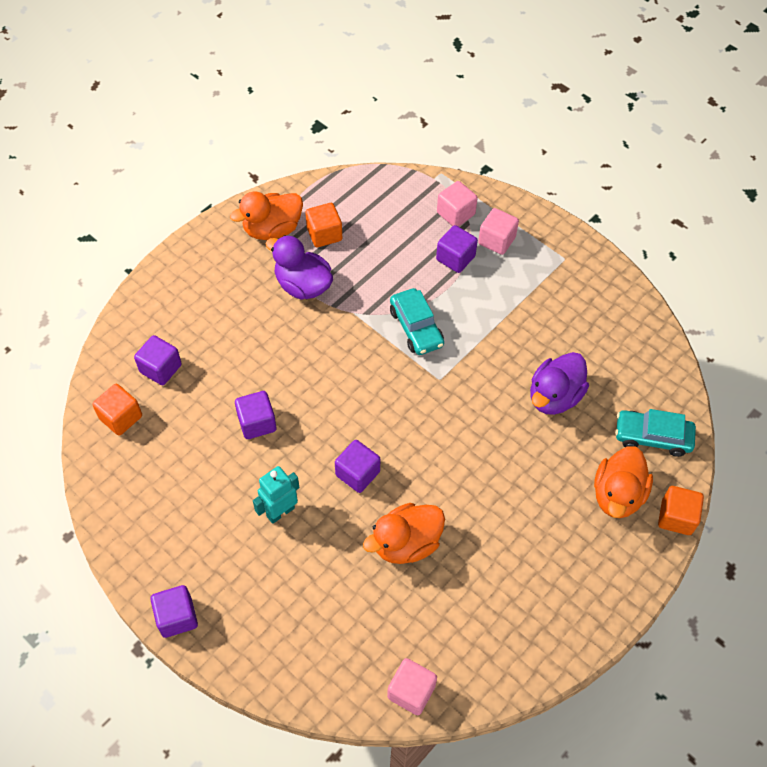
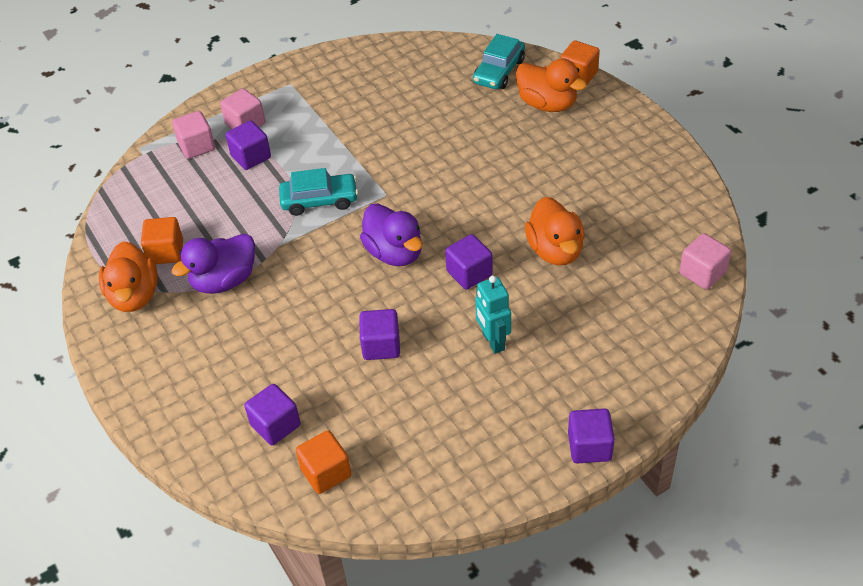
camera: 70 degrees left, 10 degrees down
purple duck [530,352,589,415] -> purple duck moved to [360,204,423,266]

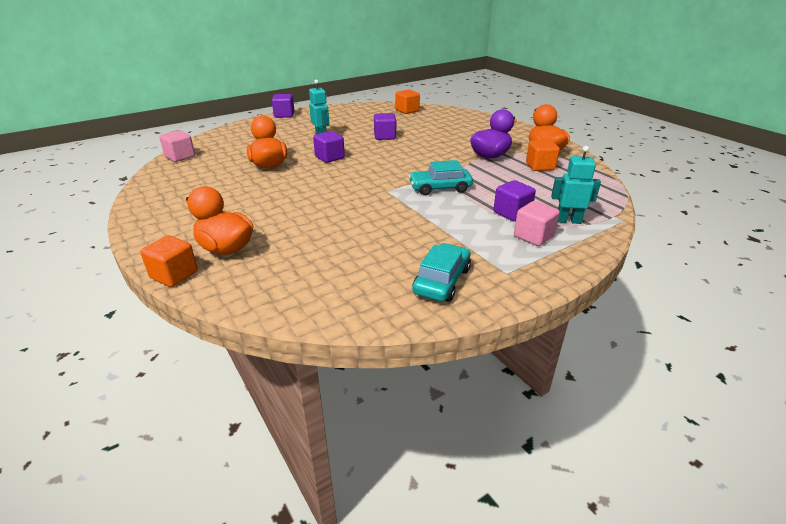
camera: 175 degrees right, 15 degrees down
pink cube [172,111,215,159] -> turquoise robot [551,146,601,224]
purple cube [244,384,300,445] -> none
purple duck [360,204,423,266] -> none
turquoise car [473,34,525,89] -> turquoise car moved to [412,243,471,302]

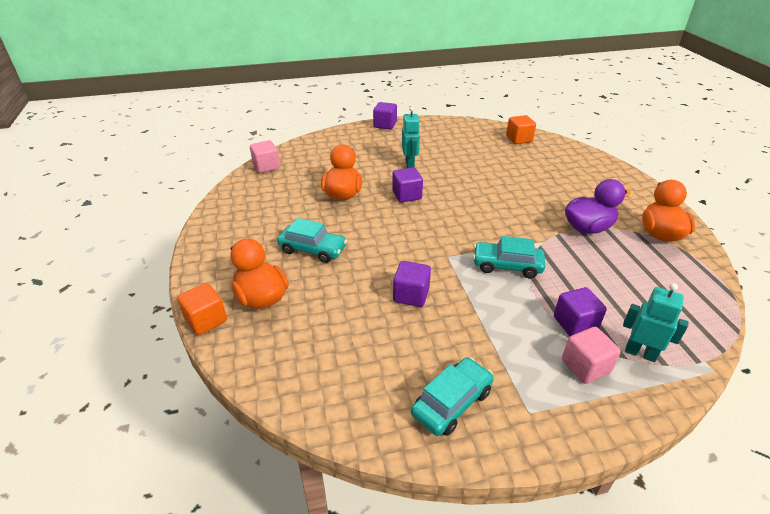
camera: 20 degrees right, 5 degrees up
purple cube [374,113,396,140] -> purple cube moved to [393,261,431,307]
orange cube [526,140,560,171] -> none
none -> turquoise car [277,218,347,263]

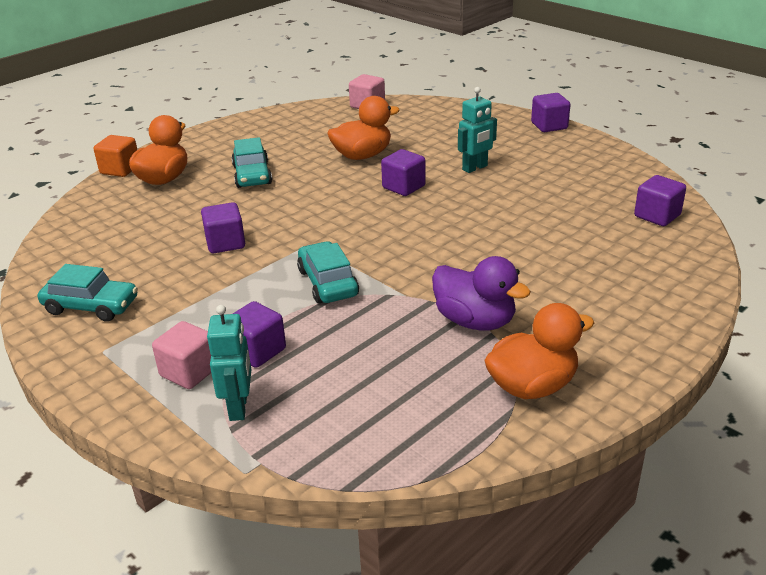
camera: 60 degrees right, 5 degrees down
orange cube [506,115,536,144] -> purple cube [634,175,686,226]

